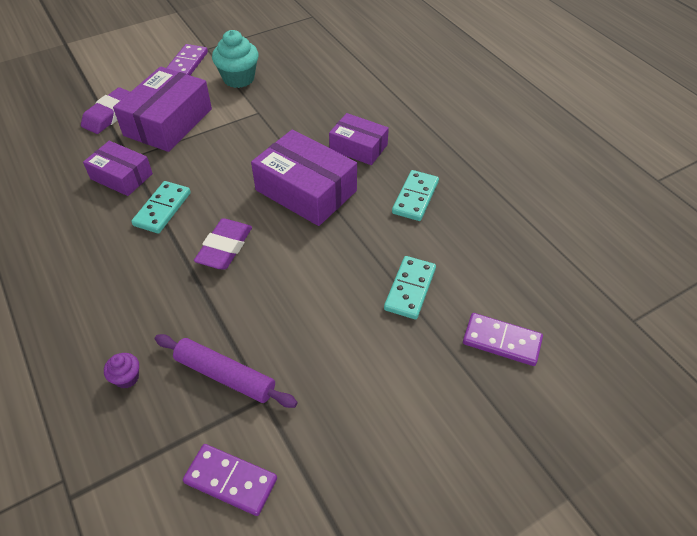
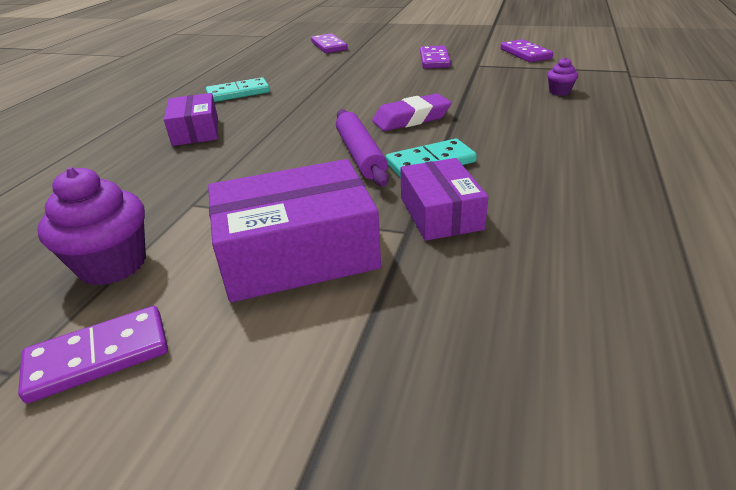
camera: 130 degrees left, 15 degrees down
purple eraser [81,87,130,134] -> none
purple rolling pin [155,334,298,408] -> purple rolling pin moved to [336,109,389,186]
turquoise cupcake [212,30,259,88] -> purple cupcake [37,167,146,286]
purple box [251,129,357,226] -> none
turquoise domino [384,256,436,319] -> none
none -> purple domino [420,45,451,69]

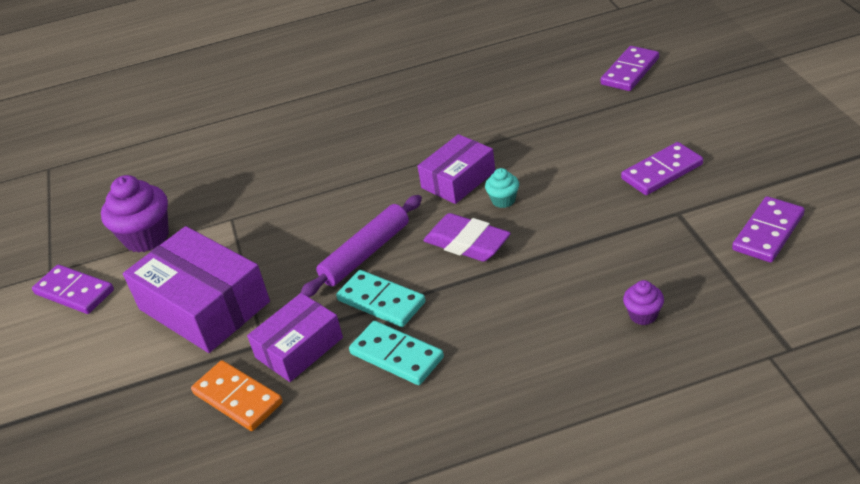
camera: 60 degrees right, 5 degrees up
purple box [164,93,218,146] -> purple box moved to [418,134,495,204]
turquoise domino [206,77,270,102] -> turquoise domino moved to [349,321,444,385]
none -> orange domino [191,360,283,431]
none -> turquoise cupcake [485,168,519,208]

